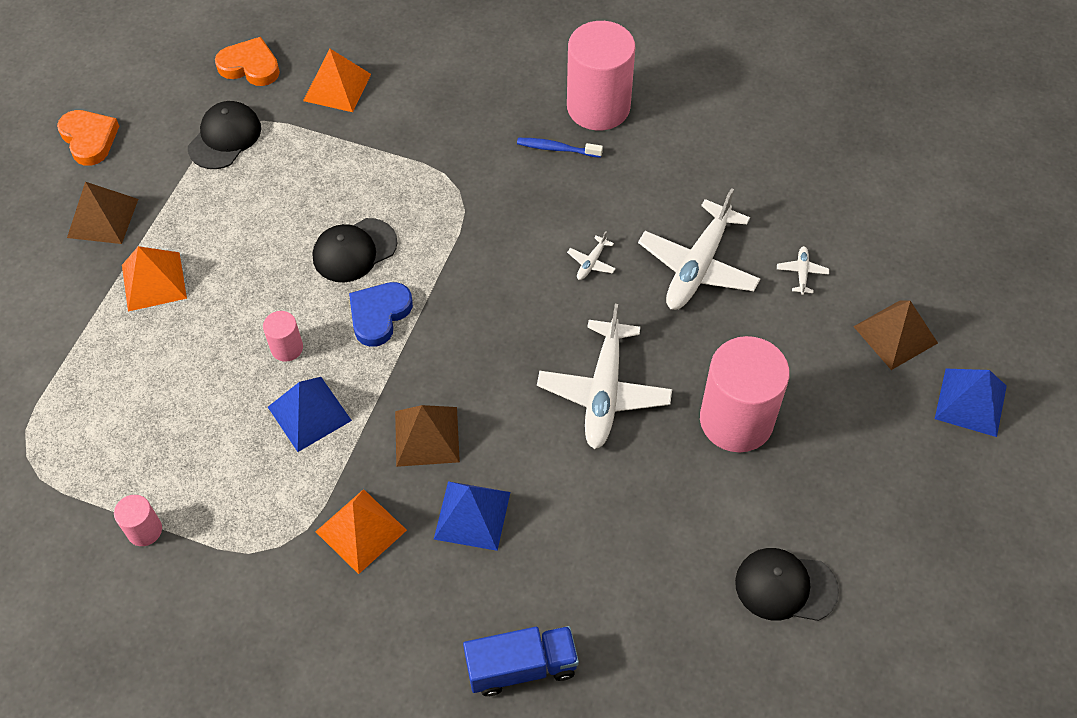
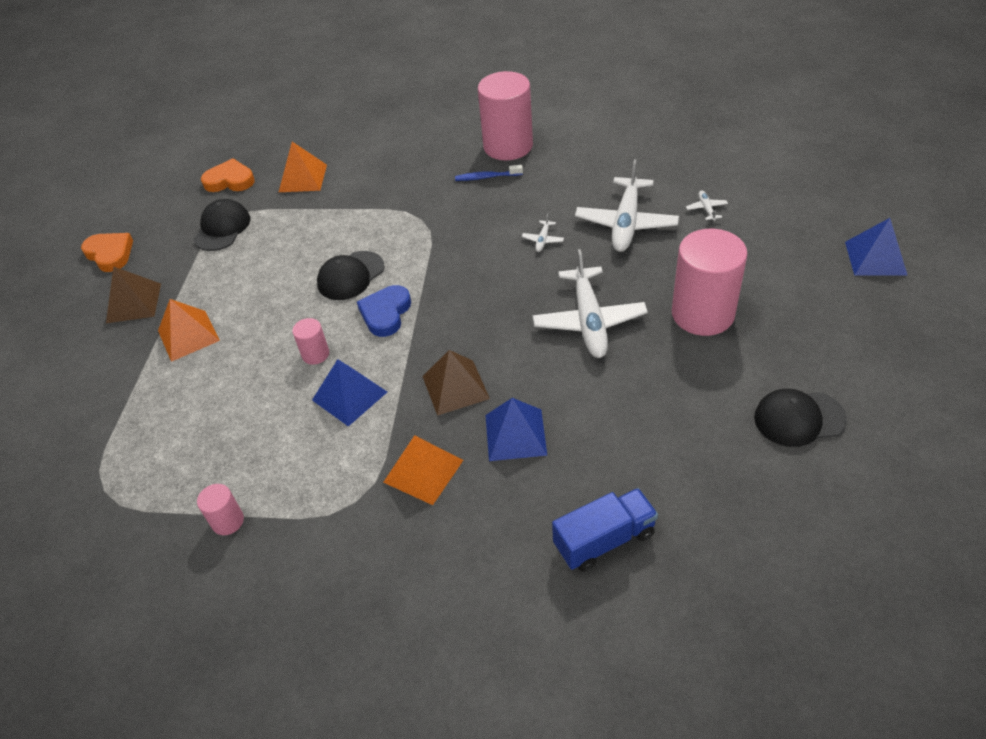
camera: 10 degrees left, 10 degrees down
brown pyramid [853,300,938,370] -> none

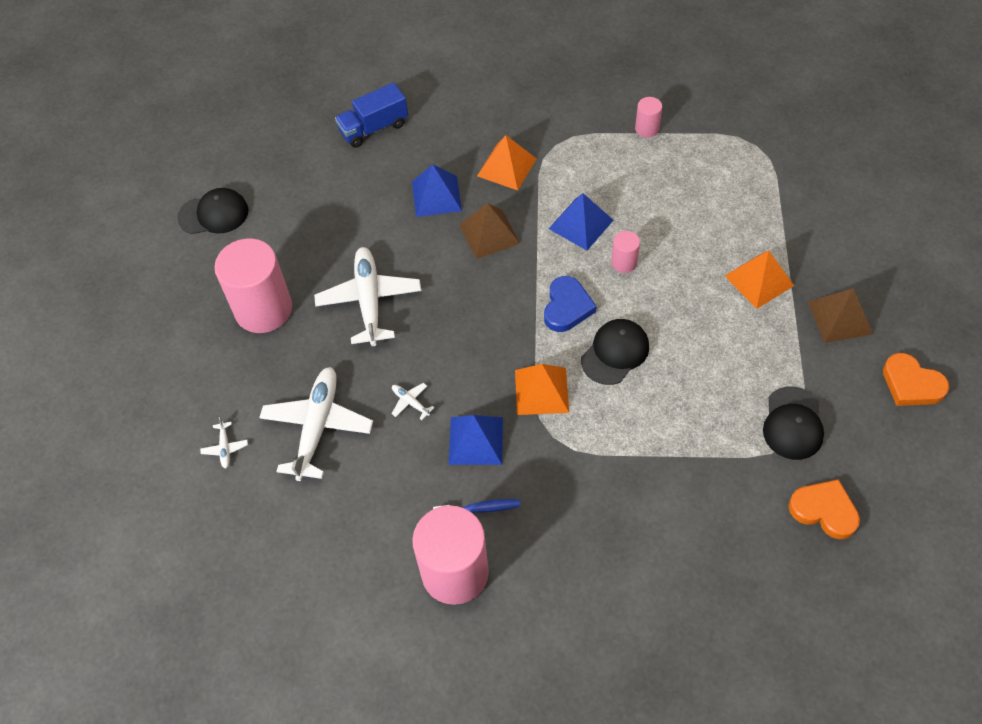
camera: 175 degrees right, 10 degrees up
orange heart [201,158,255,192] -> orange heart turned 150 degrees counterclockwise [789,479,860,539]
orange pyramid [279,142,327,192] -> orange pyramid moved to [515,364,569,415]
white plane [522,213,564,252] -> white plane turned 60 degrees counterclockwise [392,383,435,420]
blue pyramid [845,218,908,276] -> blue pyramid moved to [449,415,503,465]

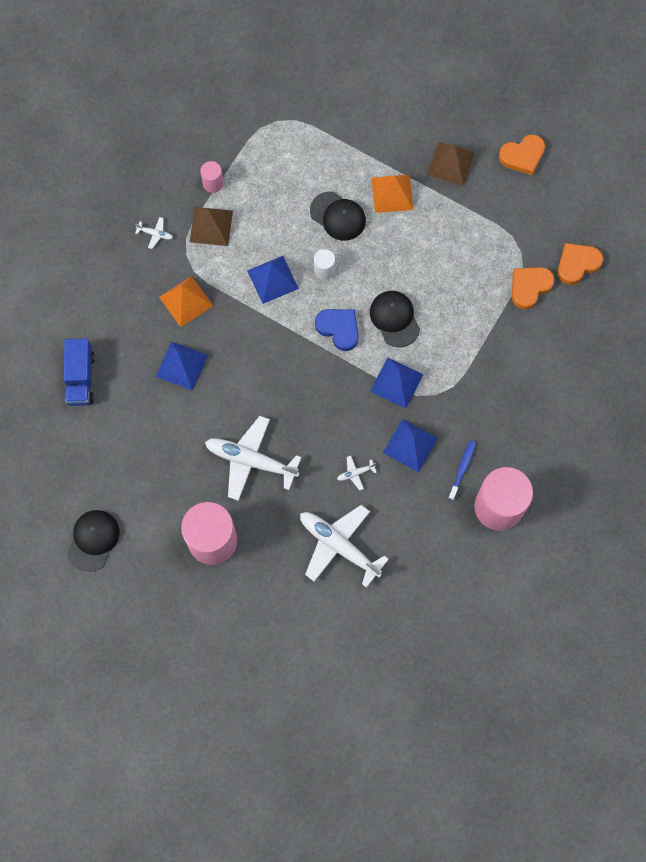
camera: 65 degrees left, 15 degrees up
white plane [200,417,248,469] -> white plane moved to [135,217,173,249]
brown pyramid [459,203,520,259] -> brown pyramid moved to [190,207,233,246]
orange pyramid [515,364,569,415] -> blue pyramid [370,358,424,409]
pink cylinder [611,231,640,273] -> white cylinder [314,249,335,280]
black cap [763,386,824,460] -> black cap moved to [310,191,366,241]
none -> orange heart [512,267,555,310]

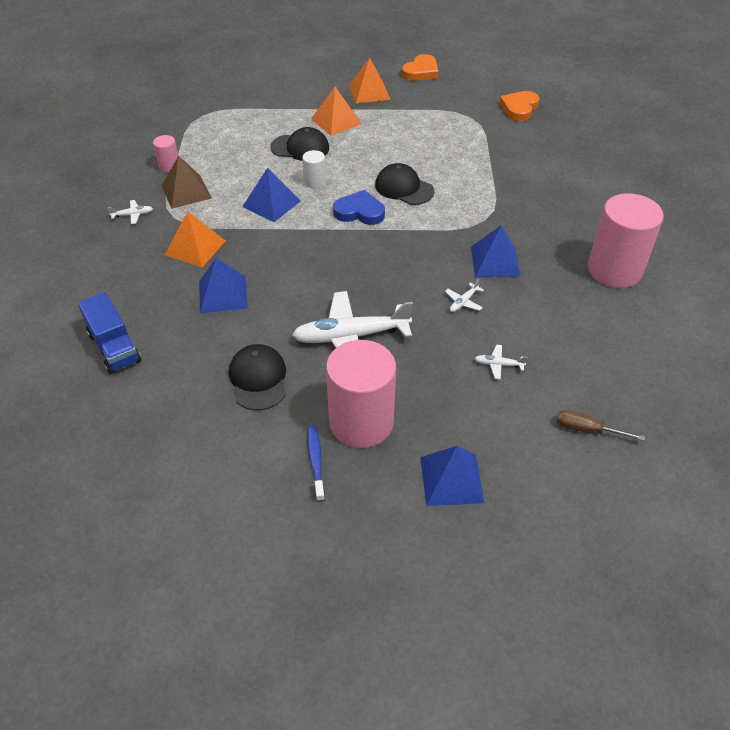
camera: 30 degrees left, 25 degrees down
black cap [67,510,120,572] -> black cap moved to [229,344,286,411]
white plane [300,505,389,588] -> white plane [474,345,528,380], size x0.41
blue pyramid [370,358,424,409] -> blue pyramid moved to [420,446,484,506]
brown pyramid [427,142,475,186] -> orange pyramid [349,58,391,103]
blue toothbrush [448,440,476,500] -> blue toothbrush moved to [307,425,325,502]
orange heart [512,267,555,310] -> none
none -> brown screwdriver [557,410,645,441]

